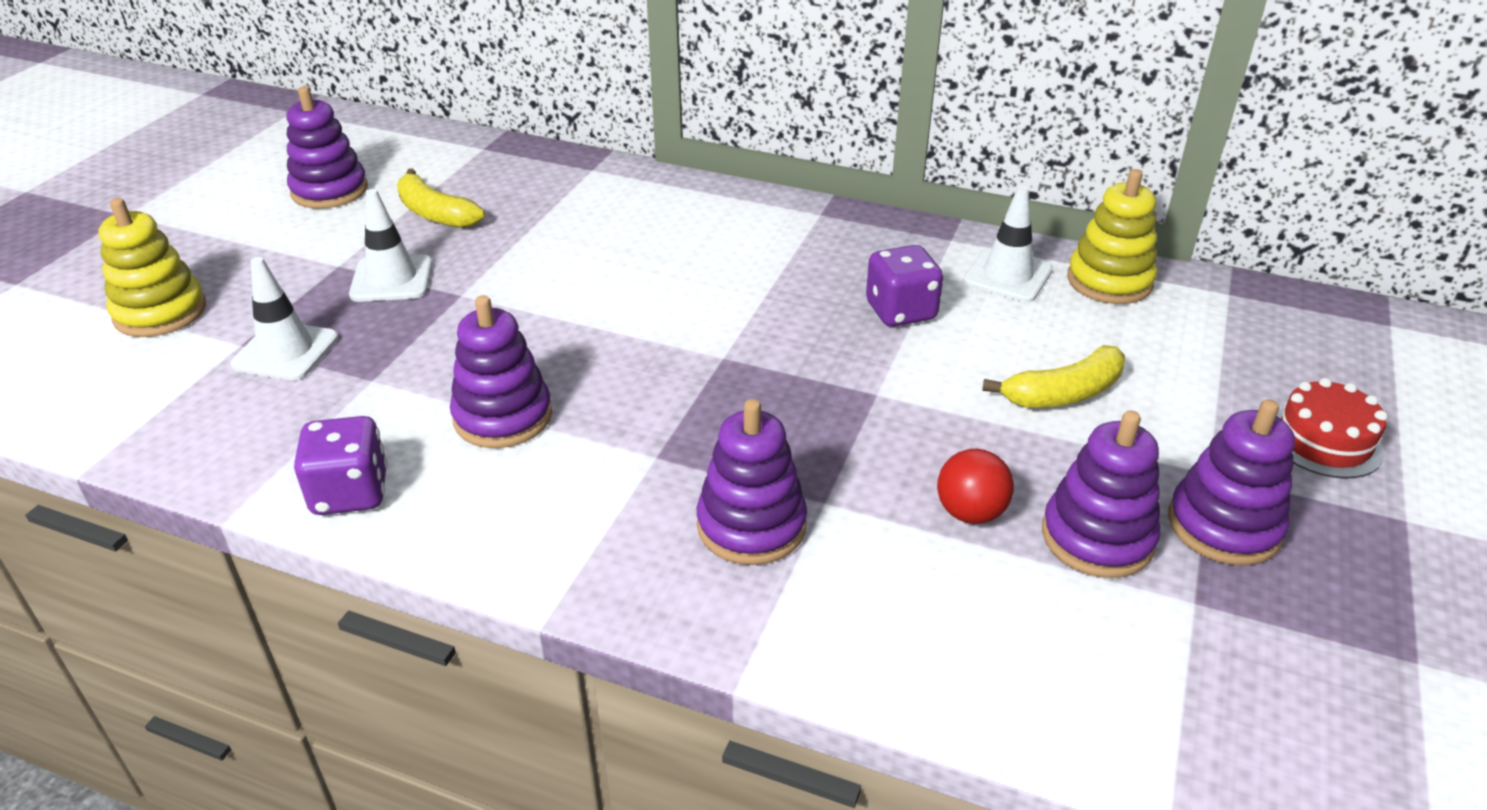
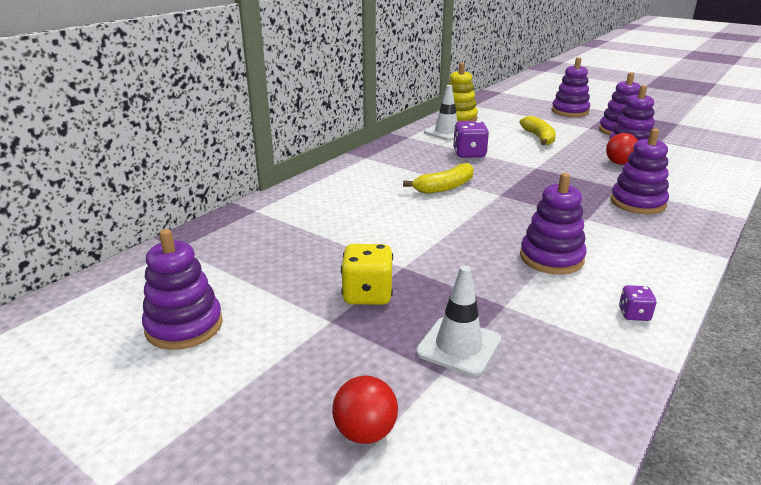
camera: 75 degrees left, 10 degrees down
yellow stacking toy [98,198,206,337] -> red ball [332,375,398,444]
purple dice [294,416,388,515] -> purple dice [619,285,656,321], size x0.54
white traffic cone [349,189,432,302] -> yellow dice [341,244,393,305]
yellow banana [397,168,485,228] -> yellow banana moved to [403,163,474,194]
red cake [1276,378,1388,479] -> purple stacking toy [552,57,590,117]

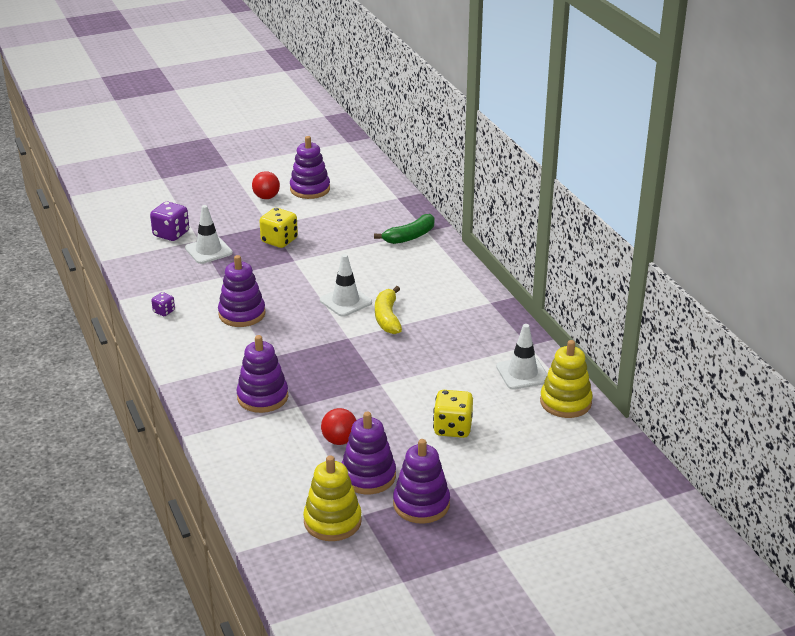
camera: 120 degrees right, 5 degrees up
red ball [332,375,398,444] -> red ball moved to [252,171,280,199]
purple dice [453,121,489,158] -> purple dice moved to [150,202,189,241]
yellow banana [520,116,556,145] -> yellow dice [433,390,473,438]
purple stacking toy [552,57,590,117] -> none
none -> yellow stacking toy [303,455,362,541]
none -> white traffic cone [320,254,372,317]
none -> green banana [374,214,435,244]

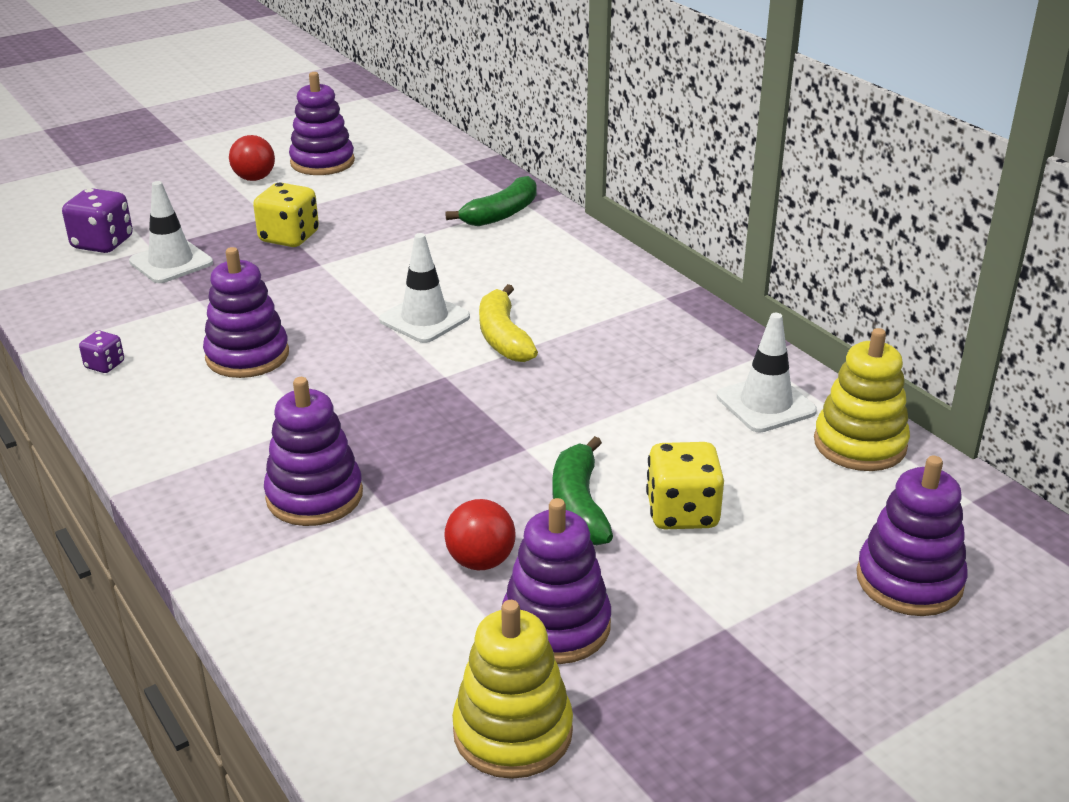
camera: 10 degrees left, 0 degrees up
purple stacking toy [393,439,450,524] -> purple stacking toy moved to [856,456,968,616]
none -> green banana [552,436,613,545]

